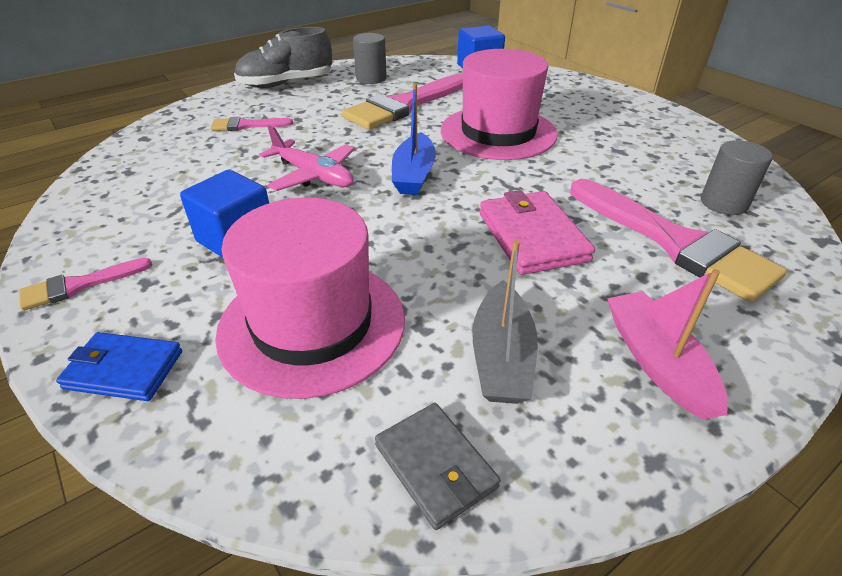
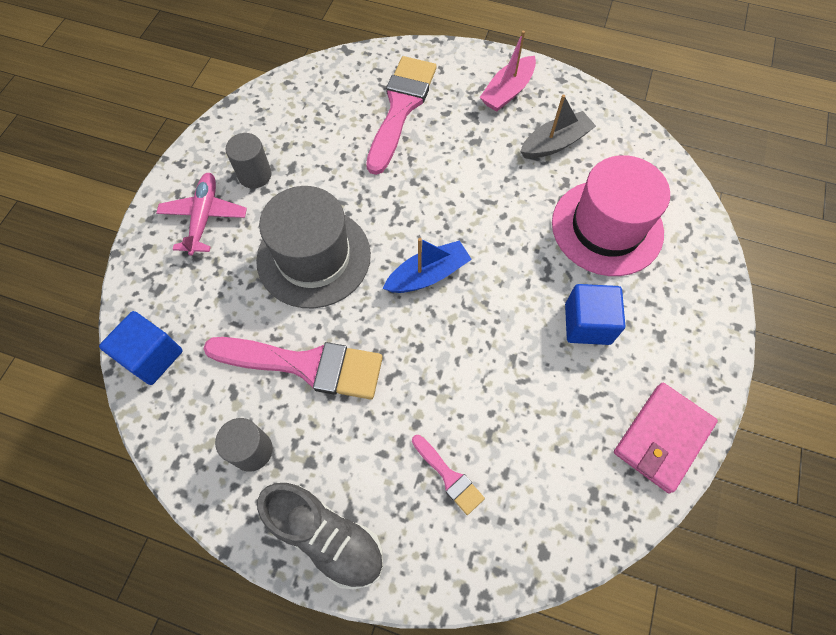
camera: 125 degrees left, 25 degrees up
pink brush [19,258,152,311] -> none
blue wallet [56,332,182,401] -> none
pink plane [259,125,355,191] -> pink plane moved to [156,173,247,256]
grey wallet [375,403,500,530] -> none
pink hat [441,49,558,160] -> grey hat [256,186,371,308]
pink wallet [480,190,595,275] -> pink wallet moved to [614,383,718,493]
grey cylinder [701,140,773,215] -> grey cylinder moved to [225,133,272,188]

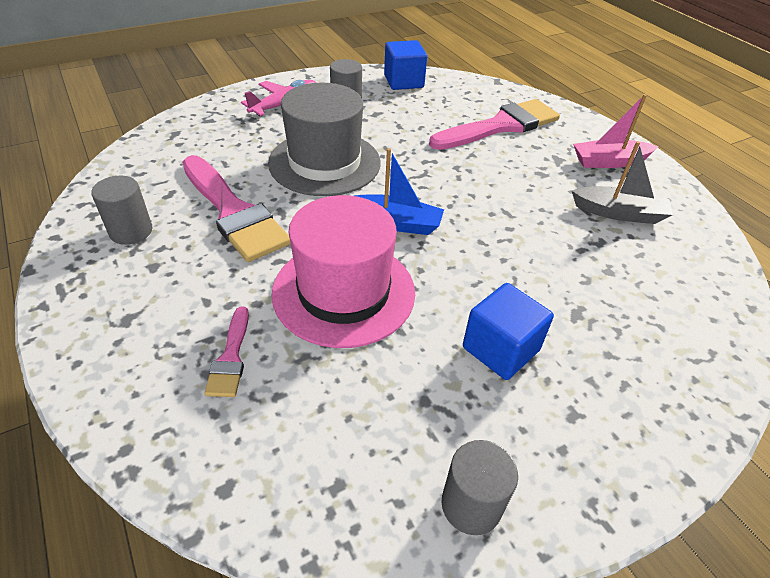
camera: 40 degrees right, 20 degrees down
blue cube [99,311,183,385] -> blue cube moved to [384,40,427,90]
grey shoe [257,483,383,590] -> none
pink hat [552,155,670,276] -> pink hat moved to [271,195,415,348]
pink wallet [614,383,718,493] -> grey cylinder [441,440,518,535]

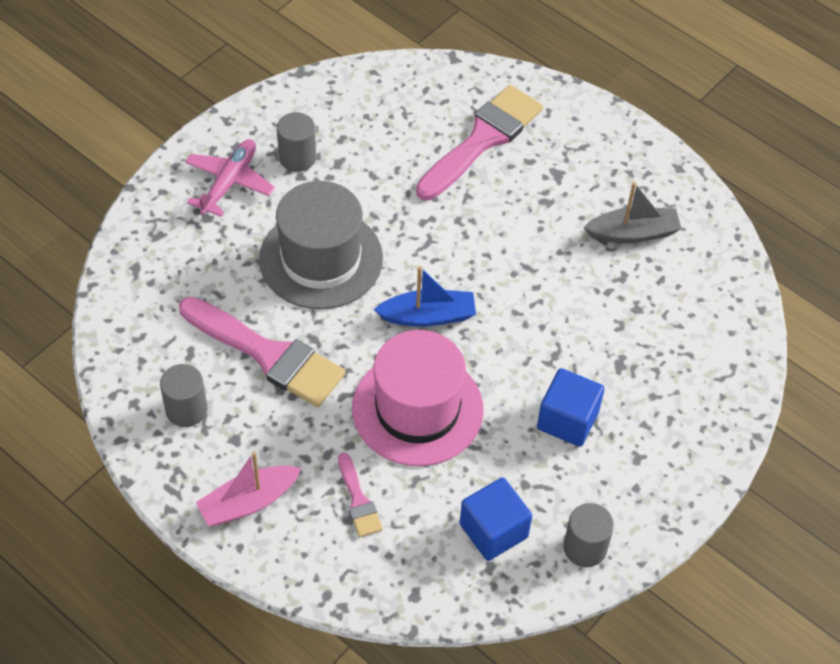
camera: 20 degrees left, 10 degrees up
blue cube [384,40,427,90] -> blue cube moved to [460,477,532,561]
pink boat [573,94,659,168] -> pink boat moved to [196,452,301,526]

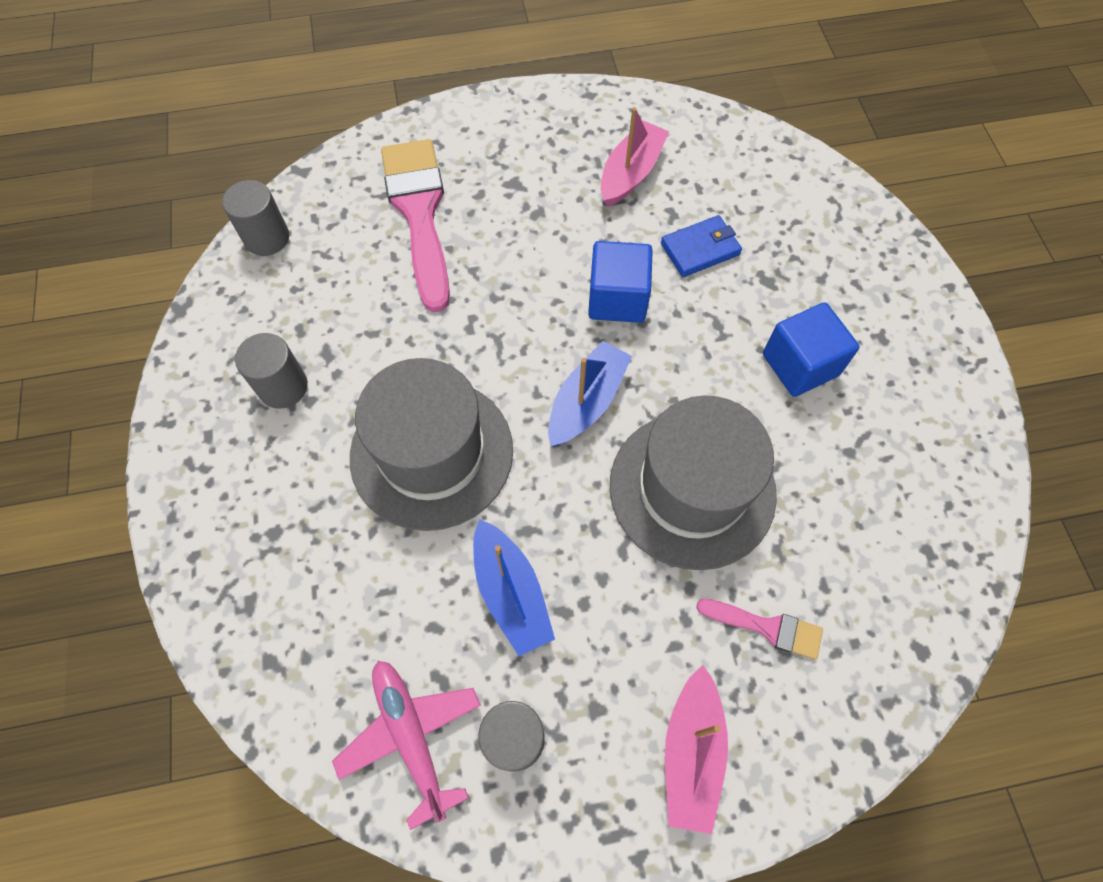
camera: 50 degrees left, 10 degrees up
pink brush [179,297,345,407] -> blue boat [473,519,555,656]
pink plane [185,139,275,217] -> pink plane moved to [332,661,481,830]
pink hat [352,330,484,466] -> grey hat [610,396,777,570]
blue cube [460,477,532,561] -> blue cube moved to [588,241,653,323]
grey cylinder [563,503,614,567] -> grey cylinder moved to [222,180,289,256]
grey boat [583,182,682,243] -> pink boat [601,107,669,207]
none -> blue wallet [661,215,742,277]

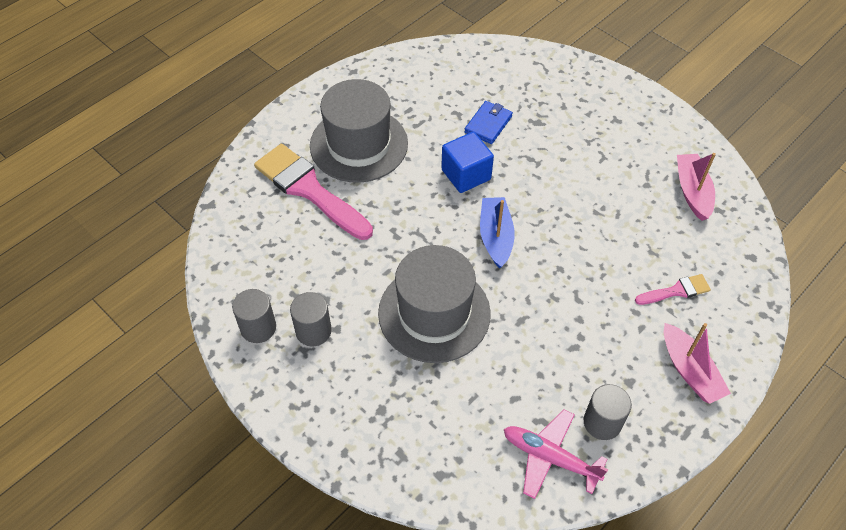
camera: 35 degrees left, 10 degrees down
grey cylinder [222,180,289,256] -> grey cylinder moved to [232,289,276,343]
blue boat [473,519,555,656] -> none
pink boat [601,107,669,207] -> pink boat moved to [677,153,716,221]
grey hat [610,396,777,570] -> grey hat moved to [310,79,408,183]
blue cube [763,302,859,397] -> none

